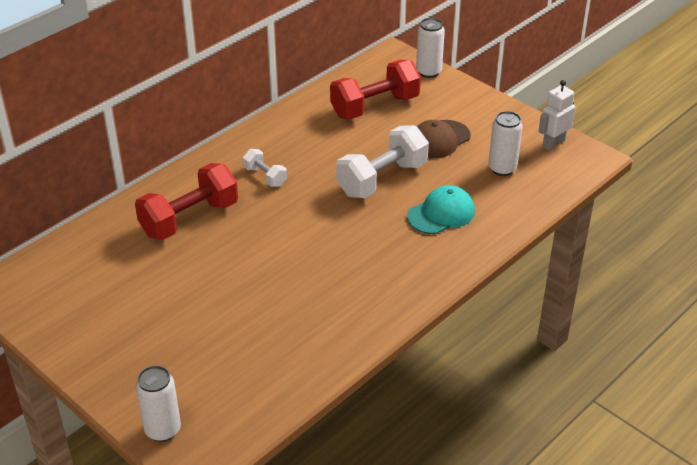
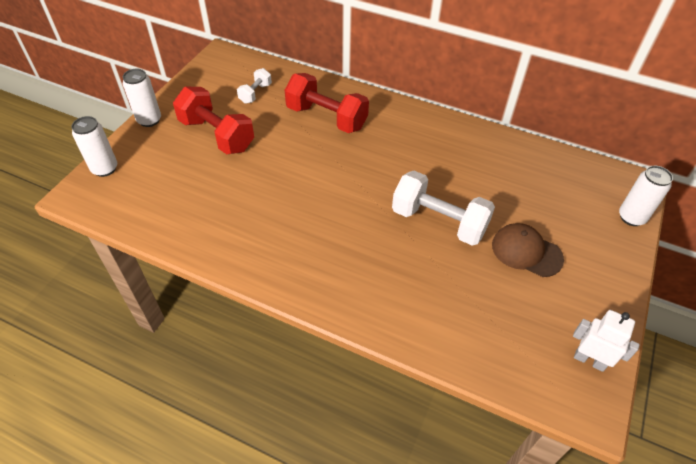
camera: 70 degrees right, 10 degrees up
white dumbbell [243,149,287,187] -> white dumbbell moved to [237,68,272,104]
red dumbbell [330,60,421,119] -> red dumbbell moved to [173,87,254,154]
turquoise cap [407,185,475,234] -> none
white can [488,111,523,176] -> white can moved to [123,69,161,127]

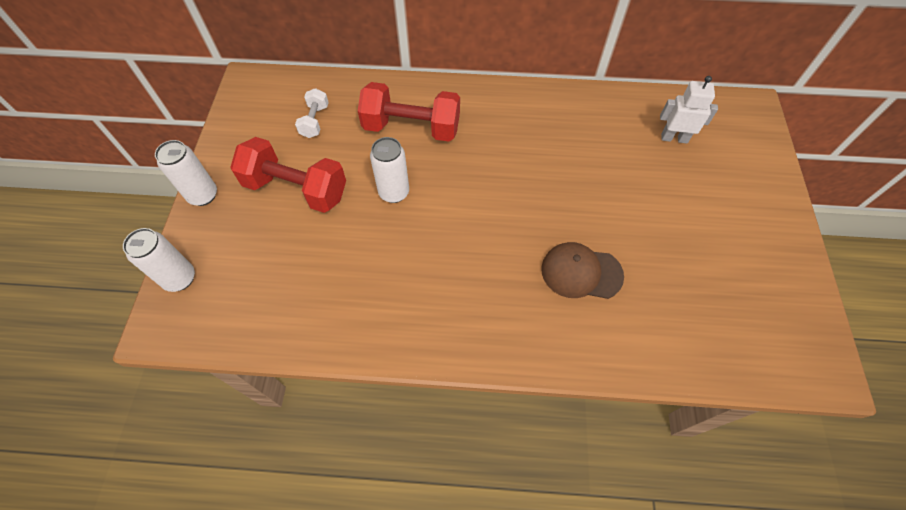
camera: 20 degrees left, 10 degrees up
white dumbbell [392,171,495,246] -> none
brown cap [492,223,564,277] -> brown cap moved to [541,242,624,299]
white robot [573,310,640,372] -> white robot moved to [660,76,718,144]
white can [619,166,673,226] -> white can moved to [370,137,409,203]

